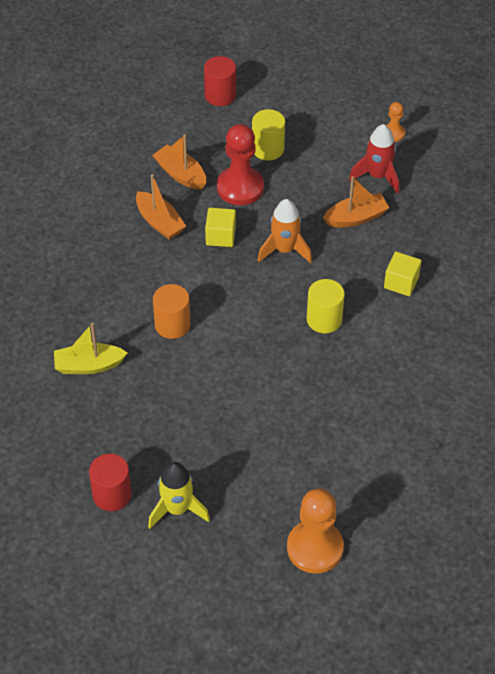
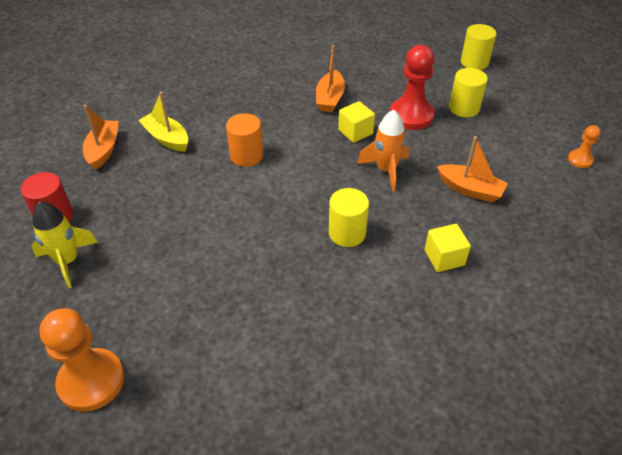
camera: 50 degrees right, 5 degrees down
orange boat [152,134,206,190] -> orange boat moved to [83,105,119,170]
red cylinder [204,56,236,106] -> yellow cylinder [461,24,497,70]
red rocket [349,124,399,194] -> none

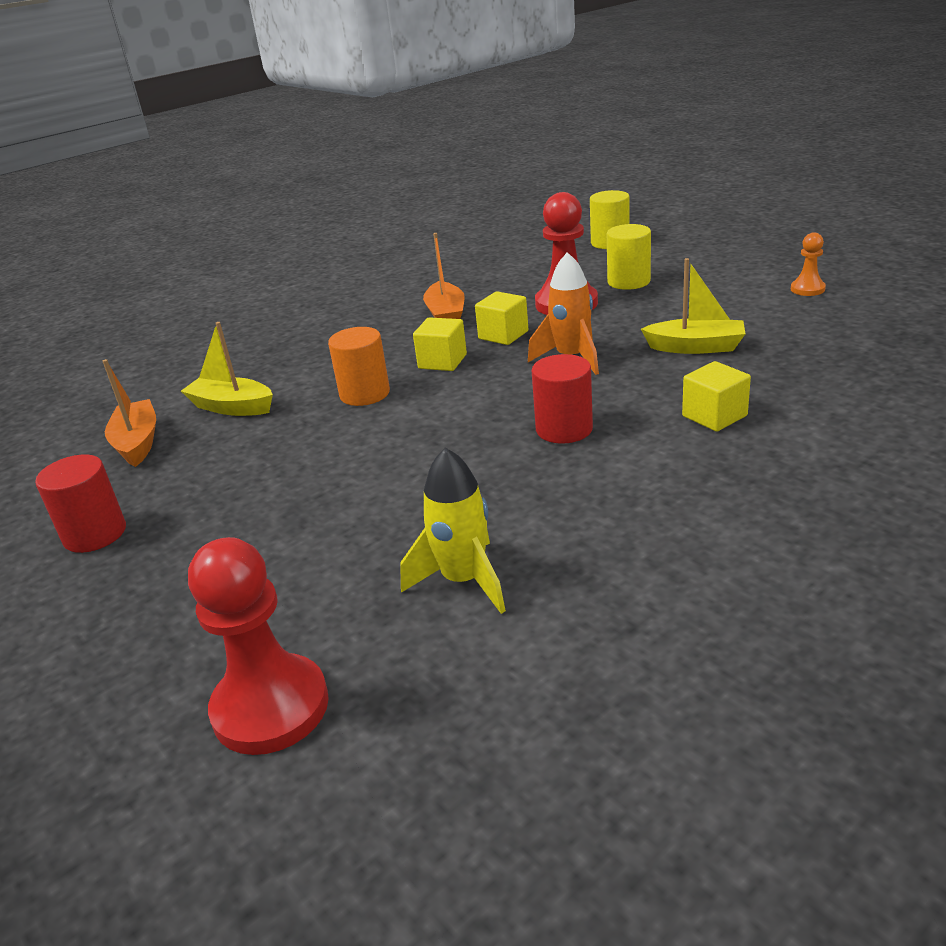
camera: 15 degrees left, 15 degrees down
yellow rocket [32,201,98,288] -> yellow rocket moved to [400,447,506,614]
orange pawn [39,308,125,412] -> red pawn [188,537,329,755]
yellow cylinder [329,188,369,247] -> red cylinder [532,354,593,444]
orange boat [437,136,508,202] -> yellow boat [641,258,746,354]
none -> yellow cube [413,317,467,371]

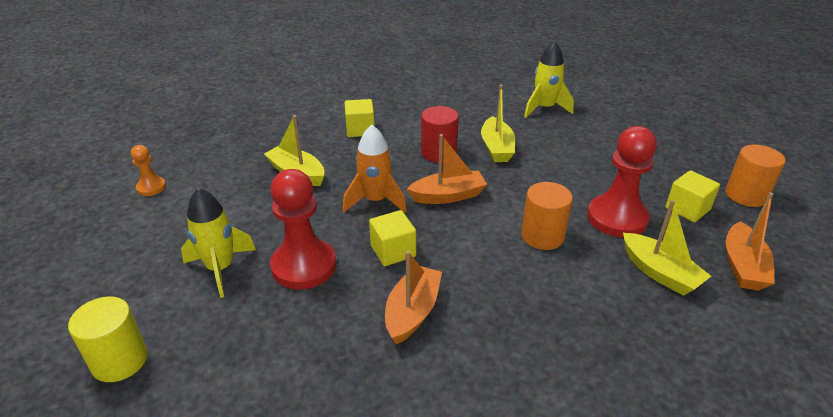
camera: 155 degrees left, 5 degrees up
red cylinder [35,454,126,553] -> orange cylinder [725,145,785,207]
red pawn [188,537,329,755] -> red pawn moved to [587,126,657,237]
yellow cube [413,317,467,371] -> yellow cube moved to [665,170,720,222]
yellow cylinder [607,224,651,290] -> yellow rocket [181,188,256,298]
none -> orange boat [407,134,487,204]
none -> yellow boat [481,85,515,162]

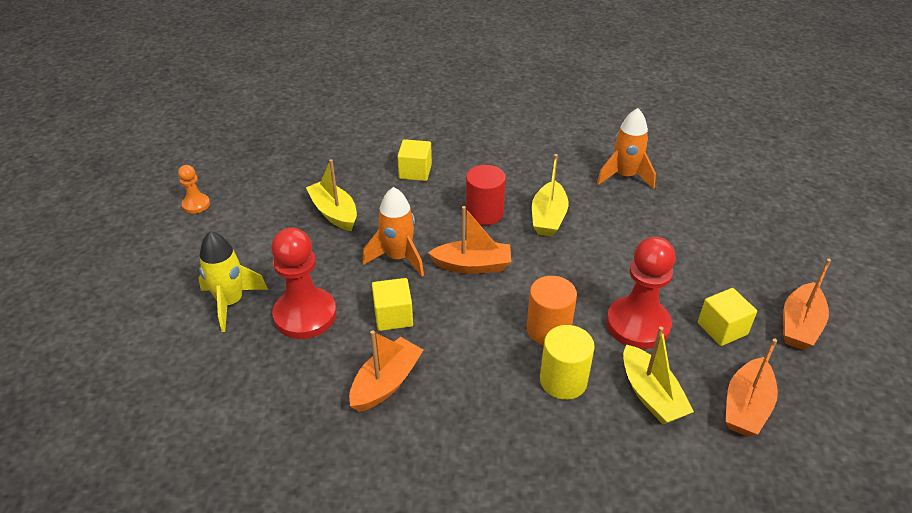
camera: 15 degrees right, 5 degrees up
yellow cylinder [68,297,148,382] -> yellow cylinder moved to [540,325,595,400]
yellow rocket [524,41,574,118] -> orange rocket [597,108,656,189]
orange cylinder [725,145,785,207] -> orange boat [783,259,831,350]

